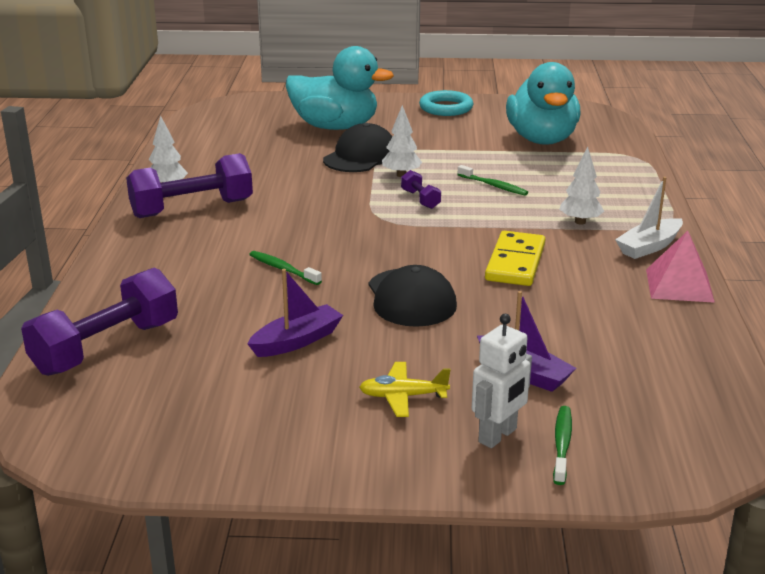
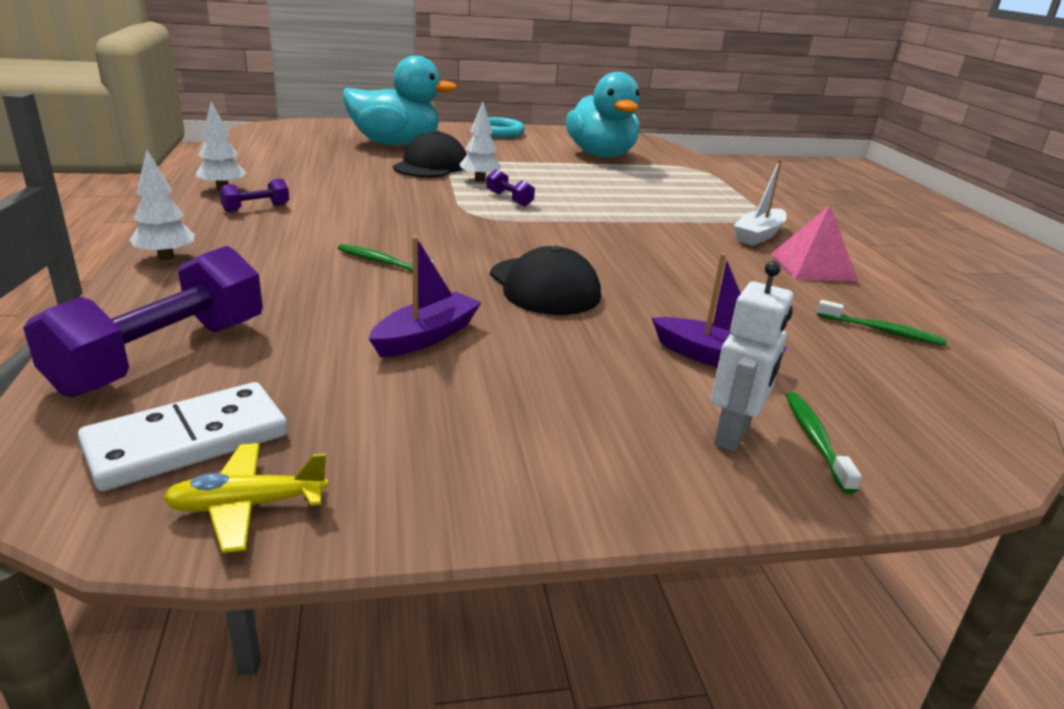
camera: 15 degrees left, 0 degrees up
purple dumbbell [126,153,253,218] -> purple dumbbell [219,179,289,212], size x0.46
yellow plane [359,362,451,417] -> yellow plane moved to [163,443,328,553]
green toothbrush [457,165,528,196] -> green toothbrush moved to [817,300,947,346]
yellow domino [485,231,545,286] -> none
white tree [559,147,604,225] -> white tree moved to [129,150,195,261]
none -> white domino [78,382,288,491]

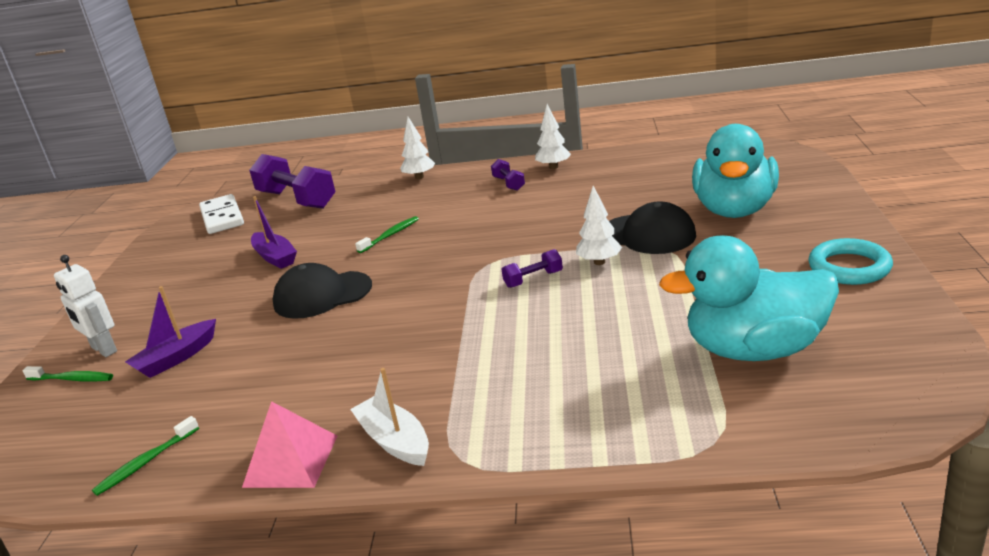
camera: 110 degrees right, 0 degrees up
yellow plane [163,443,328,553] -> none

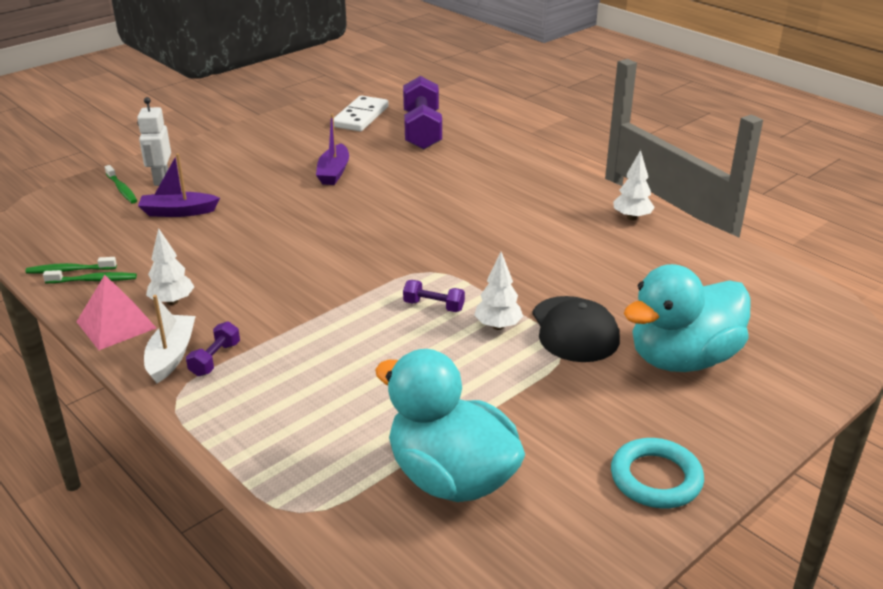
camera: 40 degrees right, 5 degrees up
black cap [272,263,372,319] -> none
green toothbrush [355,216,419,253] -> green toothbrush moved to [43,270,137,284]
white tree [400,117,435,179] -> white tree moved to [146,228,194,305]
purple dumbbell [491,159,525,191] -> purple dumbbell moved to [186,321,240,376]

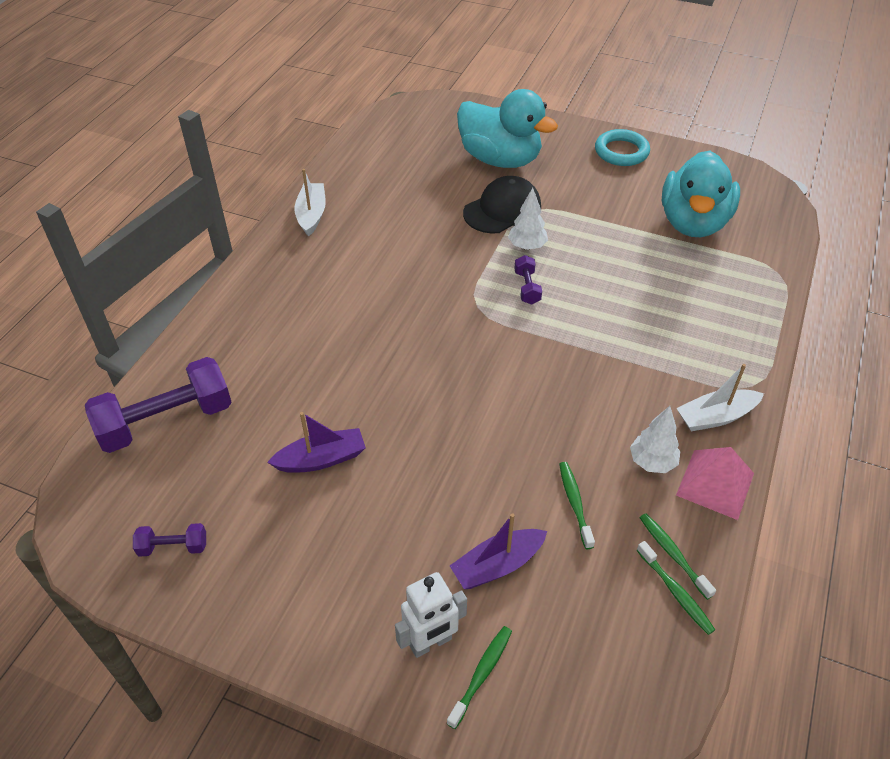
camera: 115 degrees left, 15 degrees up
purple boat [138,153,220,217] -> purple boat turned 90 degrees clockwise [450,513,547,589]
purple dumbbell [186,321,240,376] -> purple dumbbell moved to [133,523,206,557]
white domino [334,95,389,131] -> none
white tree [614,150,655,220] -> white boat [295,169,326,237]
none -> green toothbrush [559,462,595,549]

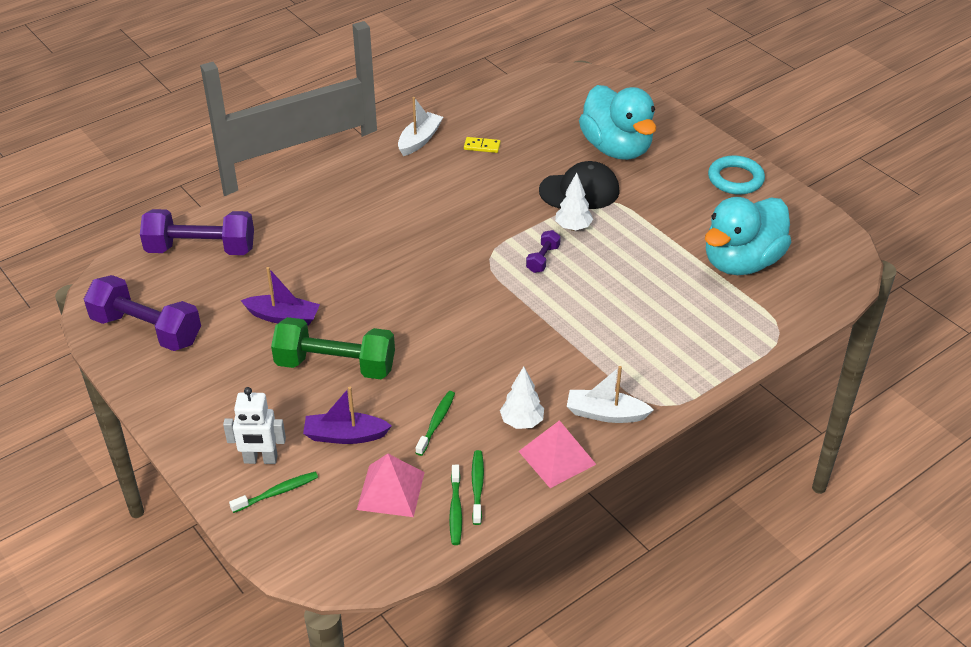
camera: 30 degrees right, 5 degrees down
purple dumbbell [133,523,206,557] -> purple dumbbell [84,275,201,351], size x2.18
none -> green dumbbell [271,317,395,379]
none -> pink pyramid [357,454,425,517]
none -> yellow domino [464,137,501,153]

